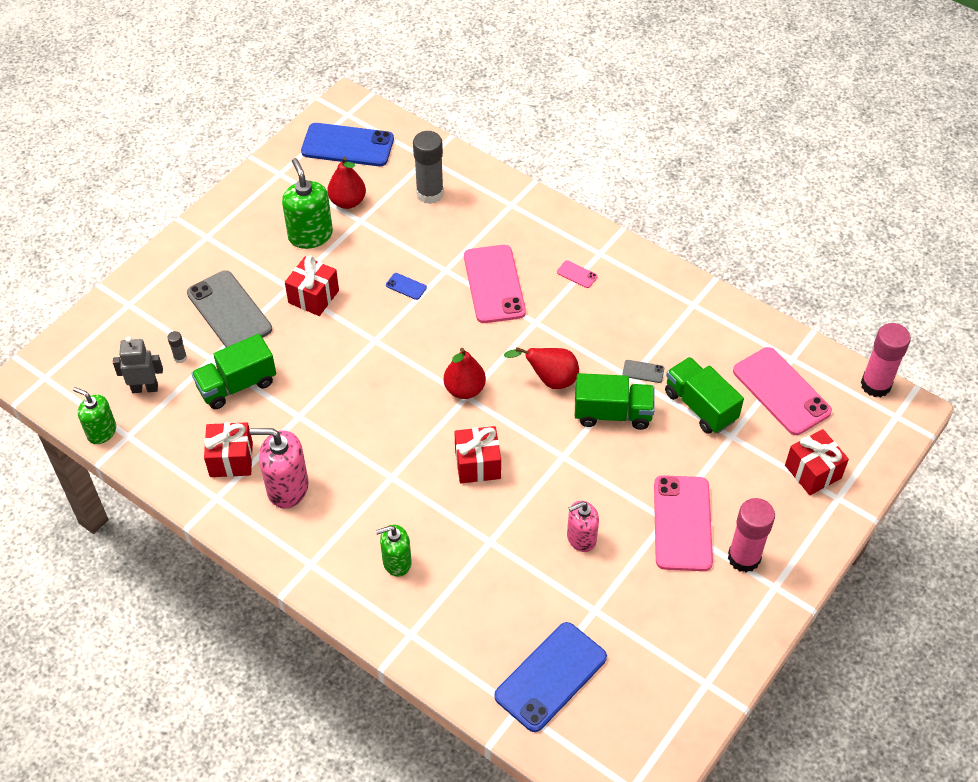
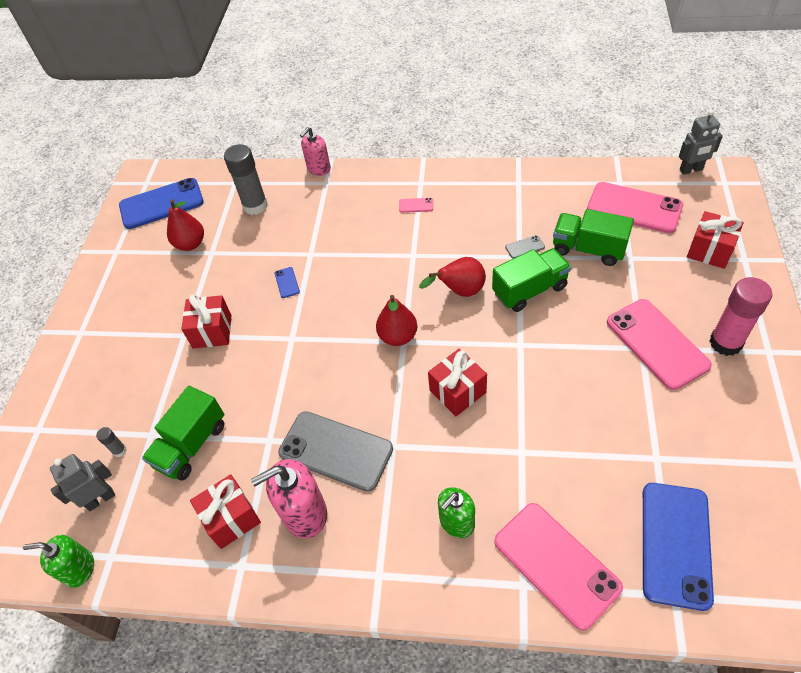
camera: 25 degrees left, 0 degrees up
grey phone [187,270,272,347] -> grey phone moved to [278,411,393,492]
green soap dispenser [282,158,333,249] -> none
blue phone [386,273,427,300] -> blue phone turned 75 degrees clockwise [275,267,300,298]
pink phone [464,245,526,323] -> pink phone moved to [494,503,623,630]
pink soap dispenser [567,501,599,552] -> pink soap dispenser moved to [300,127,331,176]
pink glue stick [861,323,911,397] -> grey robot [679,110,723,175]

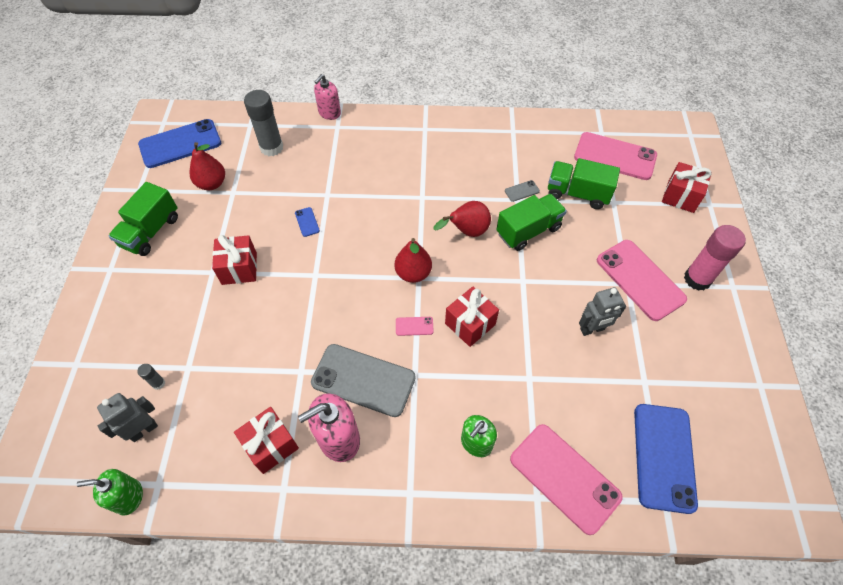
camera: 10 degrees left, 5 degrees up
green truck [142,386,225,481] -> green truck moved to [109,182,178,256]
pink phone [399,198,433,213] -> pink phone moved to [396,317,434,336]
grey robot [679,110,723,175] -> grey robot moved to [579,287,626,336]

